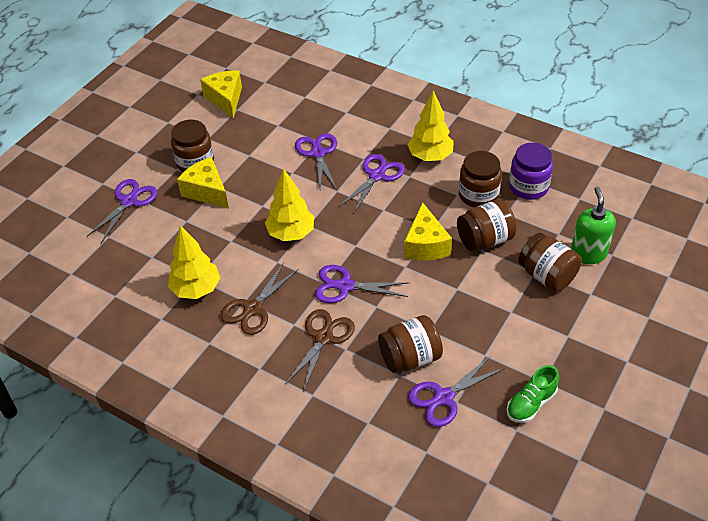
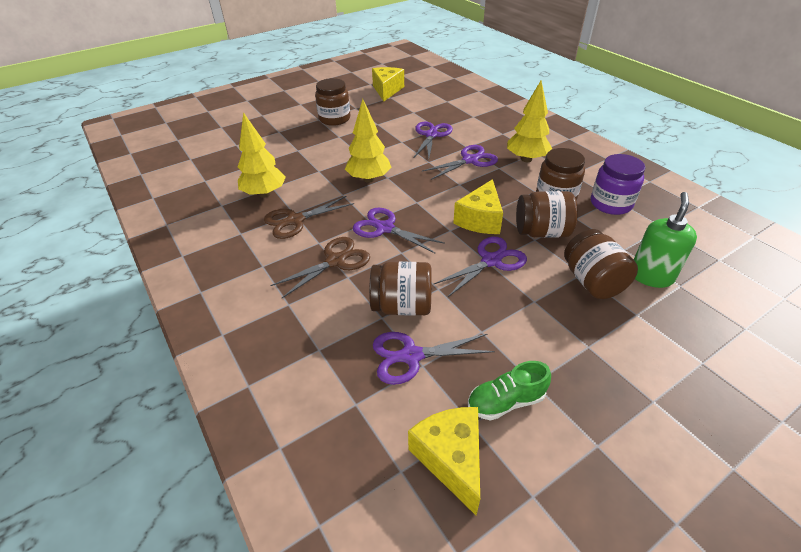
camera: 25 degrees right, 5 degrees down
purple scissors [86,179,158,243] -> purple scissors moved to [433,237,527,297]
yellow cheese [177,157,229,209] -> yellow cheese moved to [408,407,480,515]

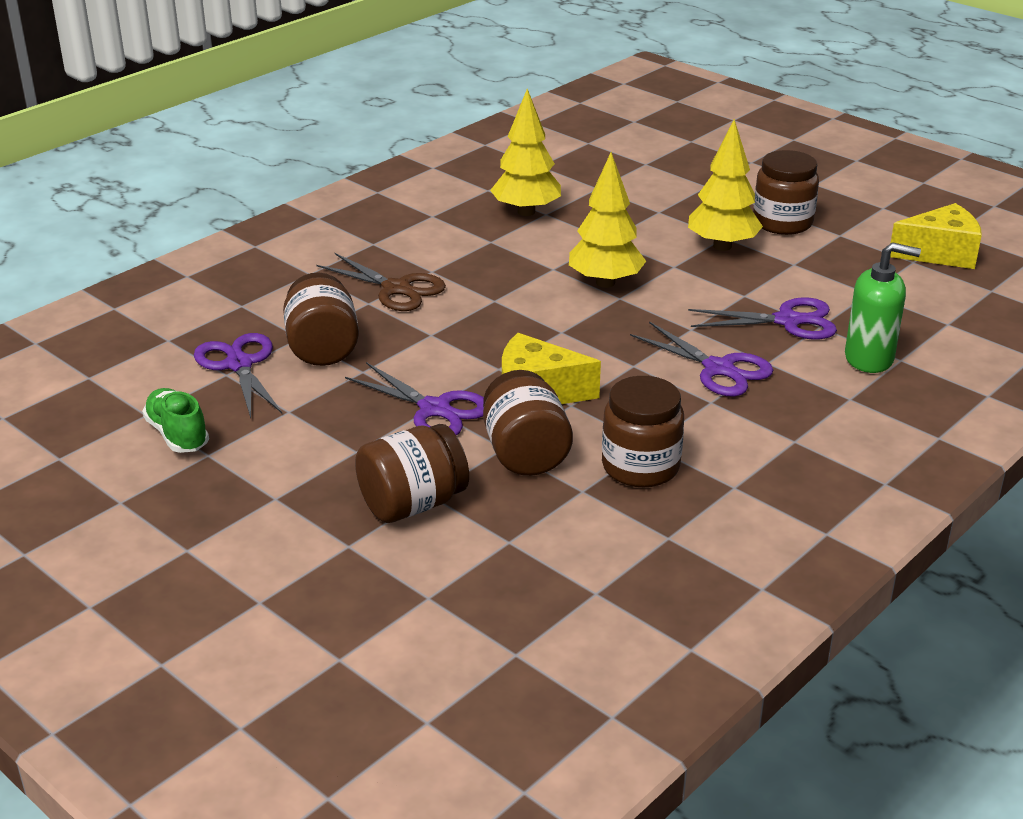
camera: 75 degrees right, 10 degrees down
brown scissors [264,196,354,239] -> none
purple scissors [353,208,445,253] -> none
yellow cheese [408,407,480,515] -> none
yellow tree [507,81,552,162] -> yellow tree moved to [688,119,763,251]
purple jar [591,154,645,215] -> none
green soap dispenser [634,192,697,288] -> green soap dispenser moved to [845,242,921,373]

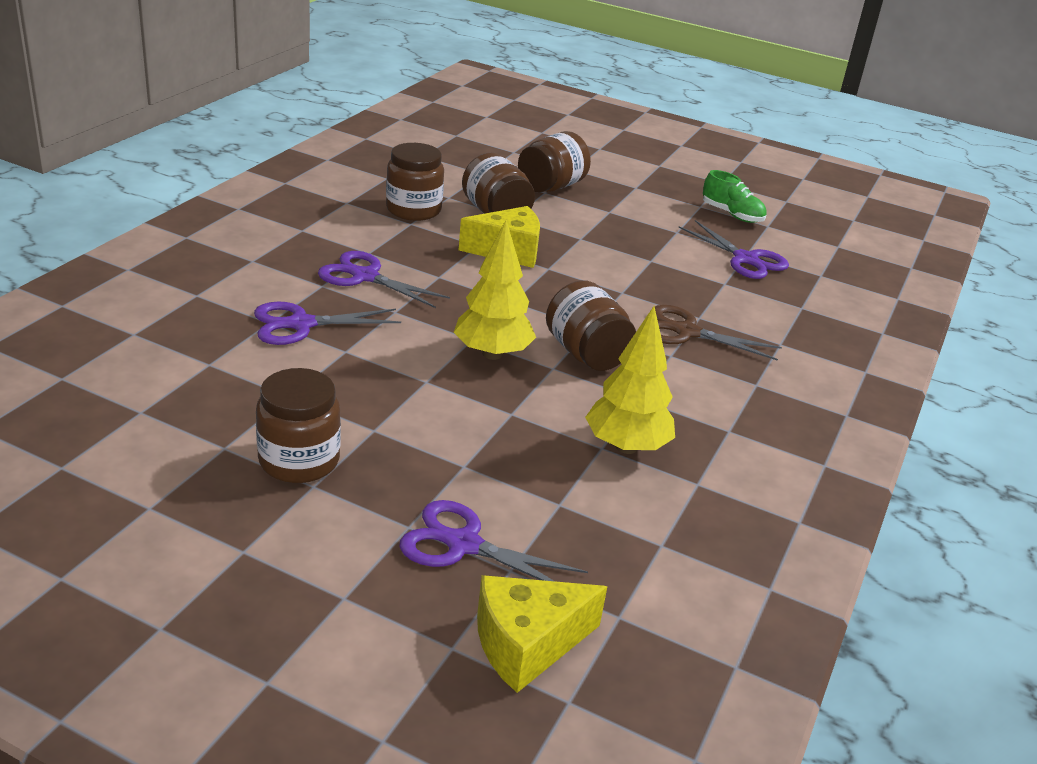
camera: 160 degrees right, 0 degrees up
brown jar [283,272,359,366] -> brown jar moved to [546,280,636,371]
purple scissors [345,362,484,436] -> purple scissors moved to [400,500,588,581]
yellow tree [688,119,763,251] -> none
green soap dispenser [845,242,921,373] -> none
yellow cheese [890,203,982,269] -> yellow cheese moved to [477,575,607,693]

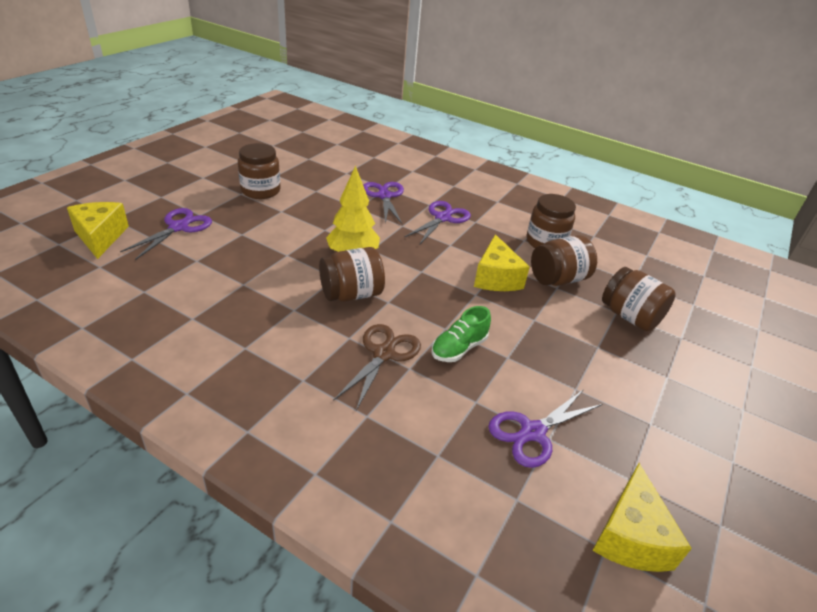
camera: 95 degrees right, 5 degrees up
yellow tree [585,306,675,454] -> none
green shoe [703,170,767,223] -> green shoe moved to [432,306,491,362]
none -> yellow cheese [593,463,692,572]

